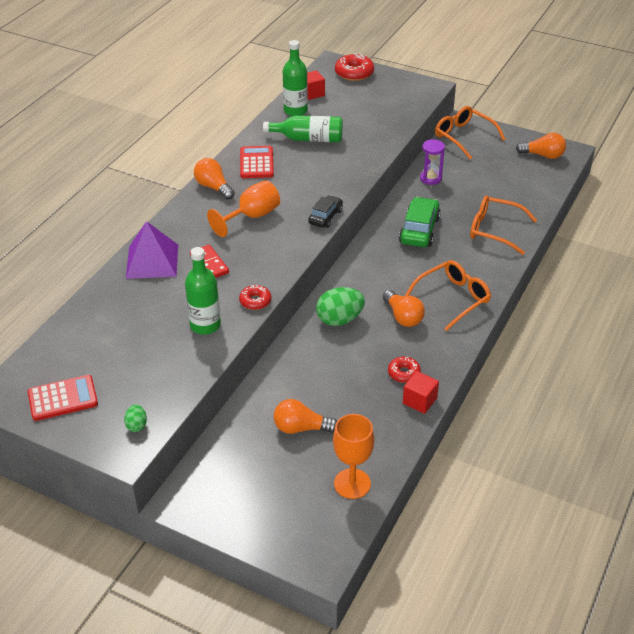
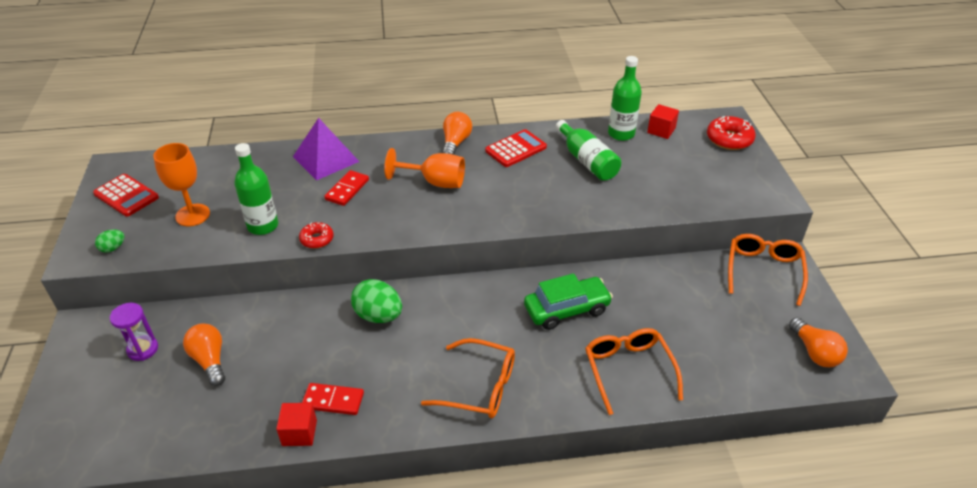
camera: 55 degrees right, 0 degrees up
black car [308,195,343,228] -> none
orange goblet [333,414,374,499] -> orange goblet moved to [153,143,210,226]
orange light bulb [383,290,425,327] -> none
red donut [388,357,421,383] -> red domino [302,383,364,415]
purple hourglass [420,139,445,185] -> purple hourglass moved to [110,303,158,361]

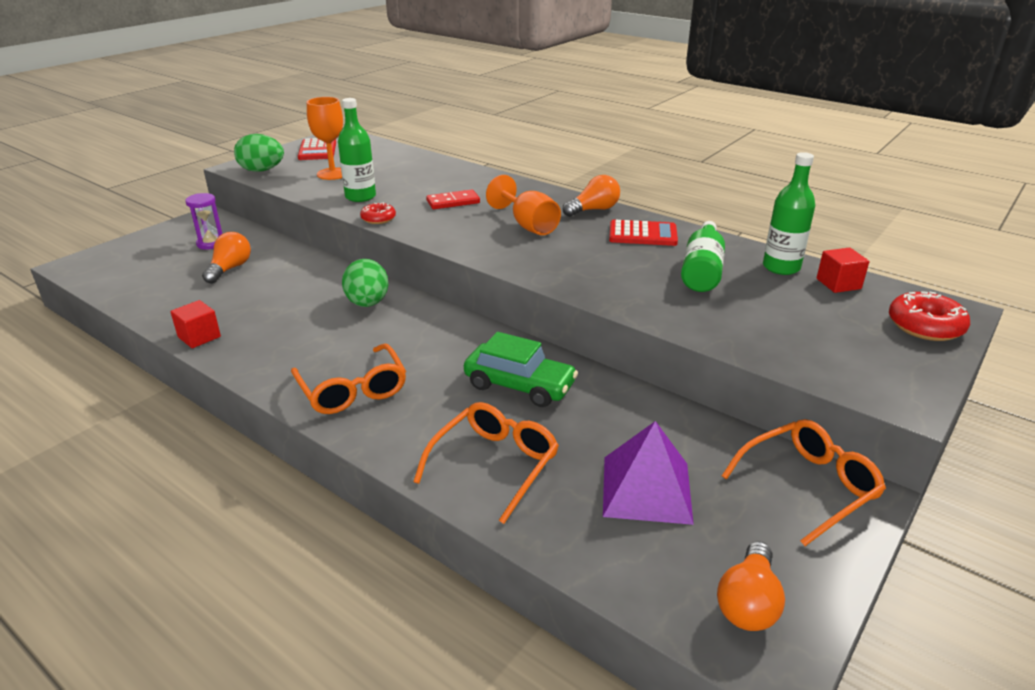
camera: 45 degrees right, 10 degrees down
green egg [95,230,124,253] -> green egg [234,134,284,172], size x1.96
purple pyramid [293,118,359,180] -> purple pyramid moved to [603,421,694,525]
red domino [302,383,364,415] -> none

